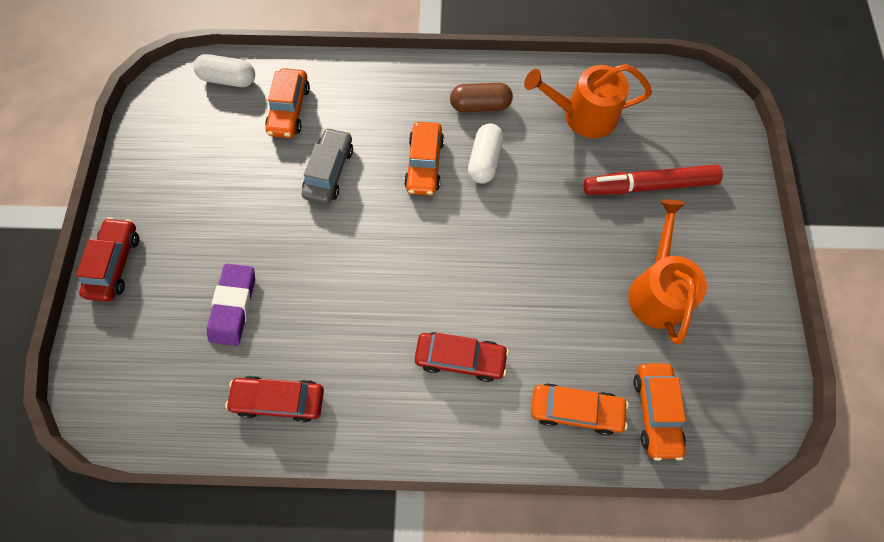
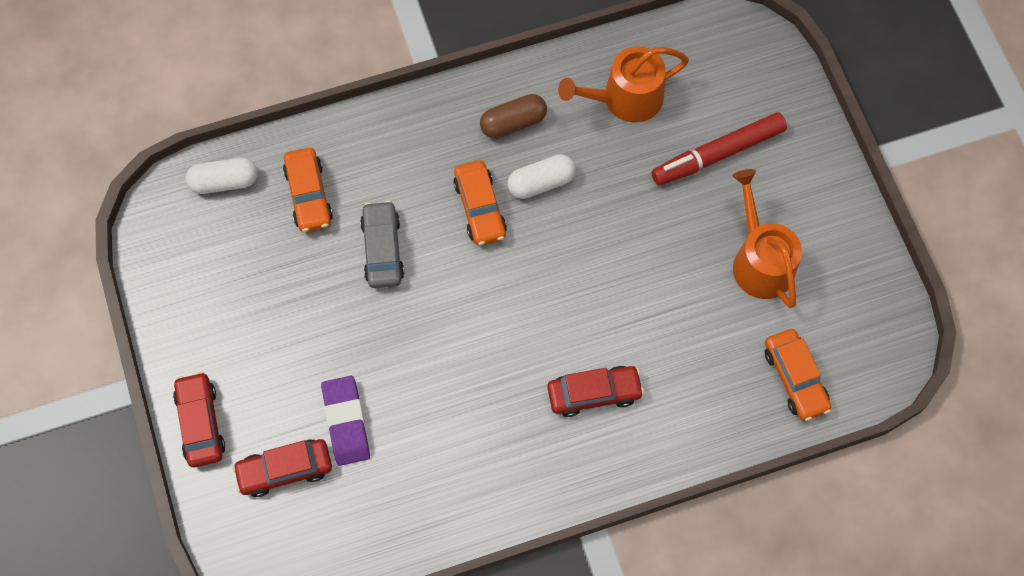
camera: 20 degrees left, 0 degrees up
red car [225,376,324,423] -> red car moved to [233,439,332,497]
white capsule [468,123,503,184] -> white capsule turned 75 degrees clockwise [507,154,576,199]
orange car [531,383,629,435] -> none

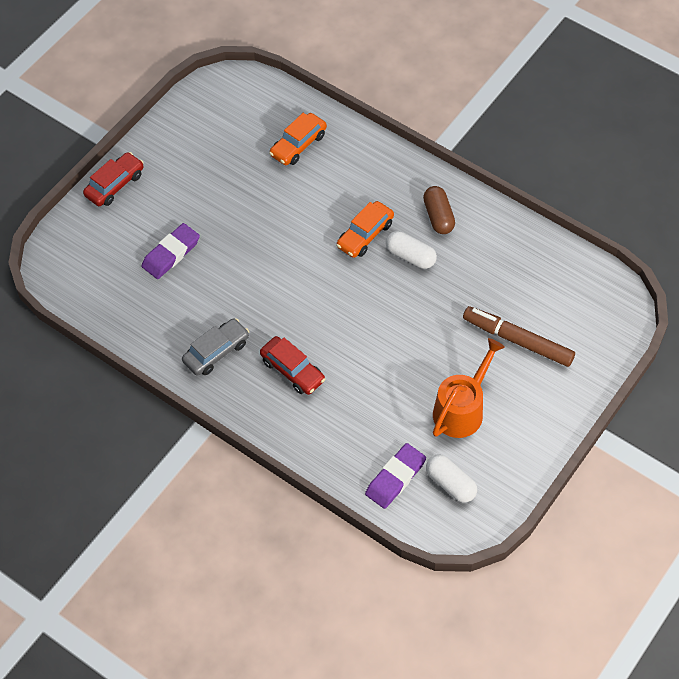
camera: 55 degrees right, 10 degrees down
white capsule [186,158,258,194] -> white capsule moved to [426,454,477,503]
red car [233,439,332,497] -> none
grey car [360,201,404,288] -> grey car moved to [182,318,249,376]
brown capsule [480,94,547,138] -> brown capsule turned 45 degrees clockwise [423,186,455,234]
orange watering can [558,46,689,122] -> none
red marker [652,112,787,186] -> brown marker [463,306,575,367]
orange car [765,329,831,421] -> purple eraser [365,443,426,509]

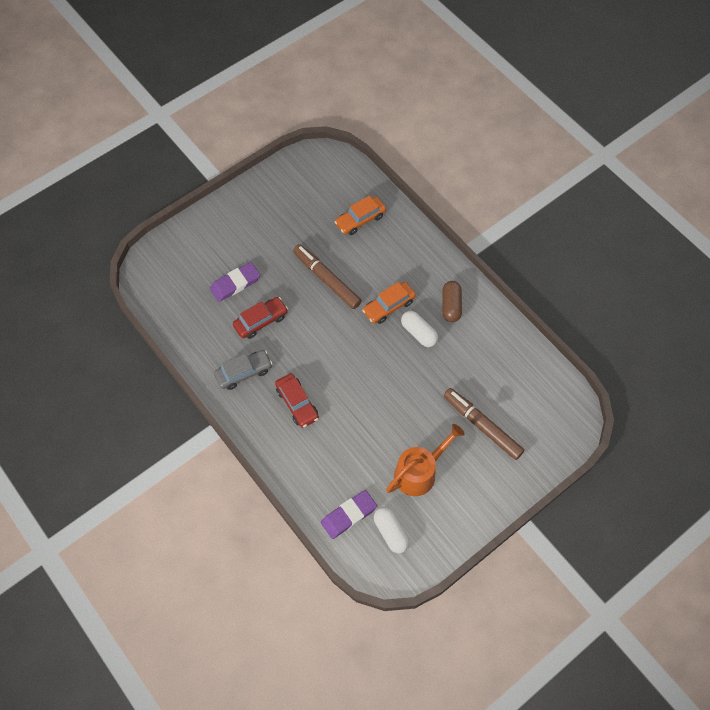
camera: 15 degrees right, 5 degrees up
red car [83,152,144,206] -> red car moved to [233,297,288,339]
none -> brown marker [293,244,362,309]

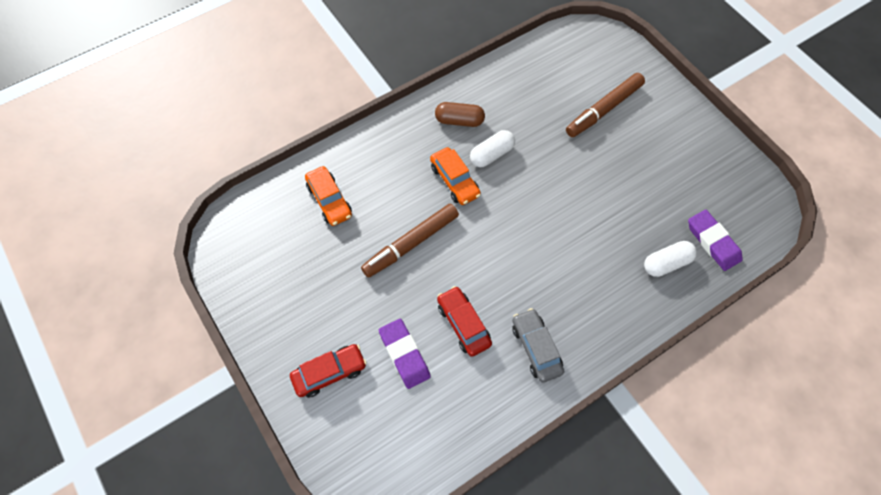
camera: 85 degrees left, 0 degrees up
red car [275,373,319,428] -> red car moved to [290,344,367,398]
white capsule [374,507,409,553] -> white capsule moved to [644,241,697,277]
orange watering can [386,424,465,496] -> none

